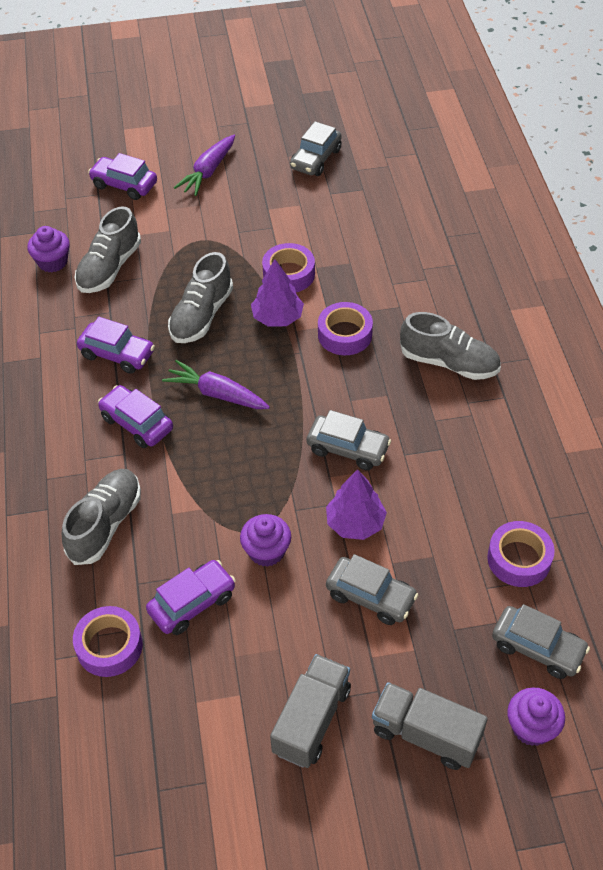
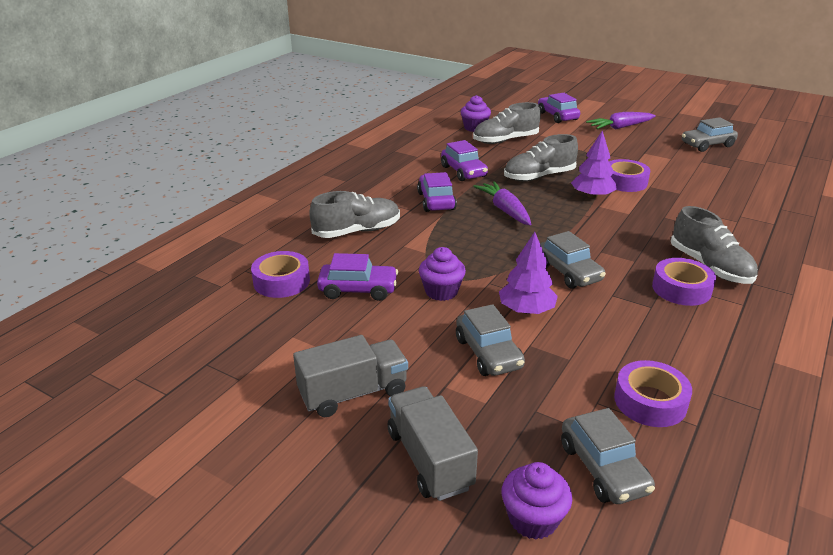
camera: 40 degrees right, 20 degrees down
purple tape [318,302,373,355] -> purple tape moved to [652,258,716,306]

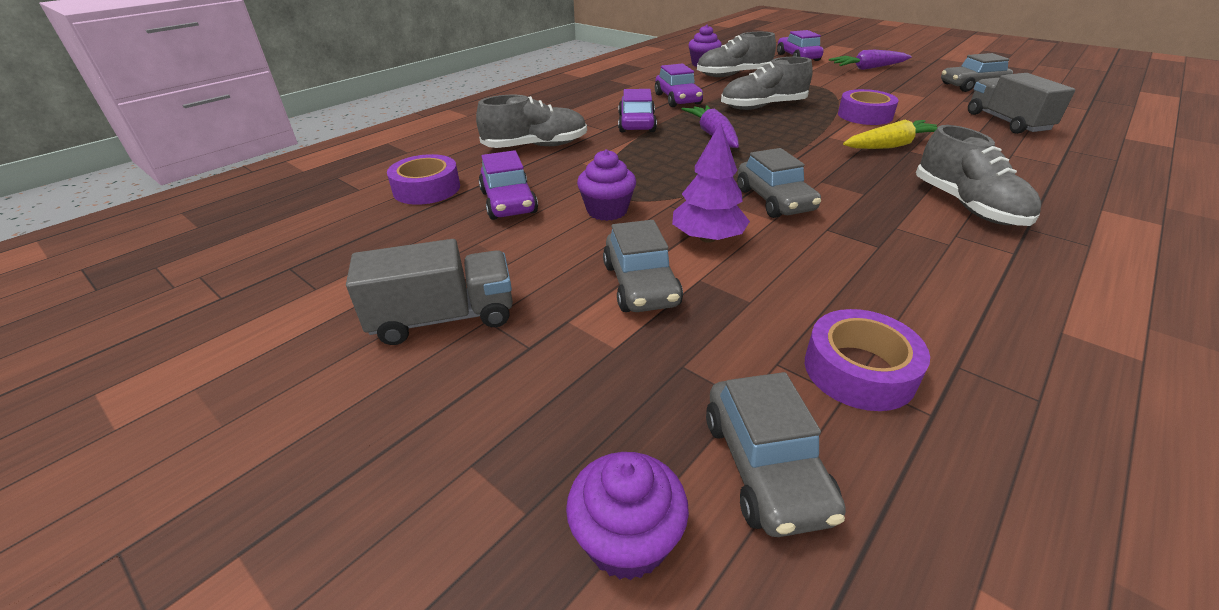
camera: 10 degrees right, 5 degrees up
purple car [317,253,398,301] -> purple car turned 60 degrees clockwise [479,150,538,220]
grey truck [388,386,478,501] -> grey truck moved to [968,73,1075,134]
purple tree [571,131,617,198] -> none
purple tape [652,258,716,306] -> none
none -> yellow carrot [843,120,938,149]

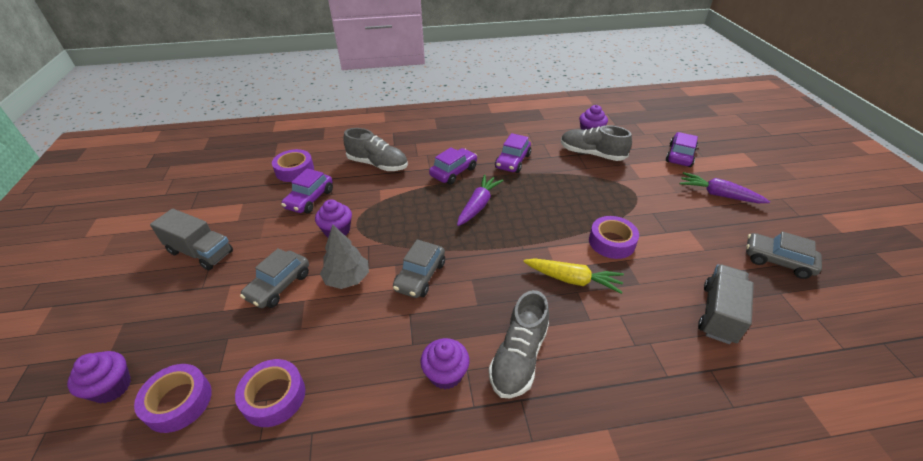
camera: 40 degrees right, 5 degrees up
purple tree [672,122,750,243] -> grey tree [320,225,369,289]
grey car [706,372,846,537] -> purple tape [134,364,212,433]
grey shoe [721,57,813,110] -> none
none -> purple cupcake [420,338,469,390]

